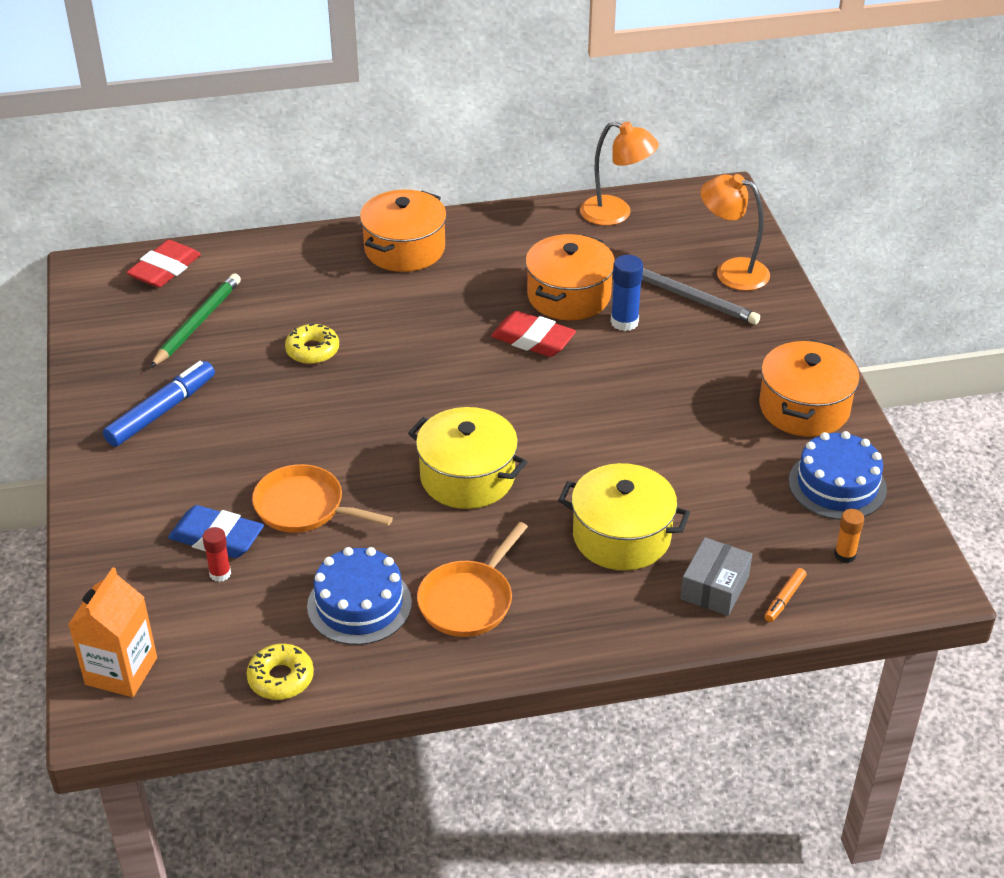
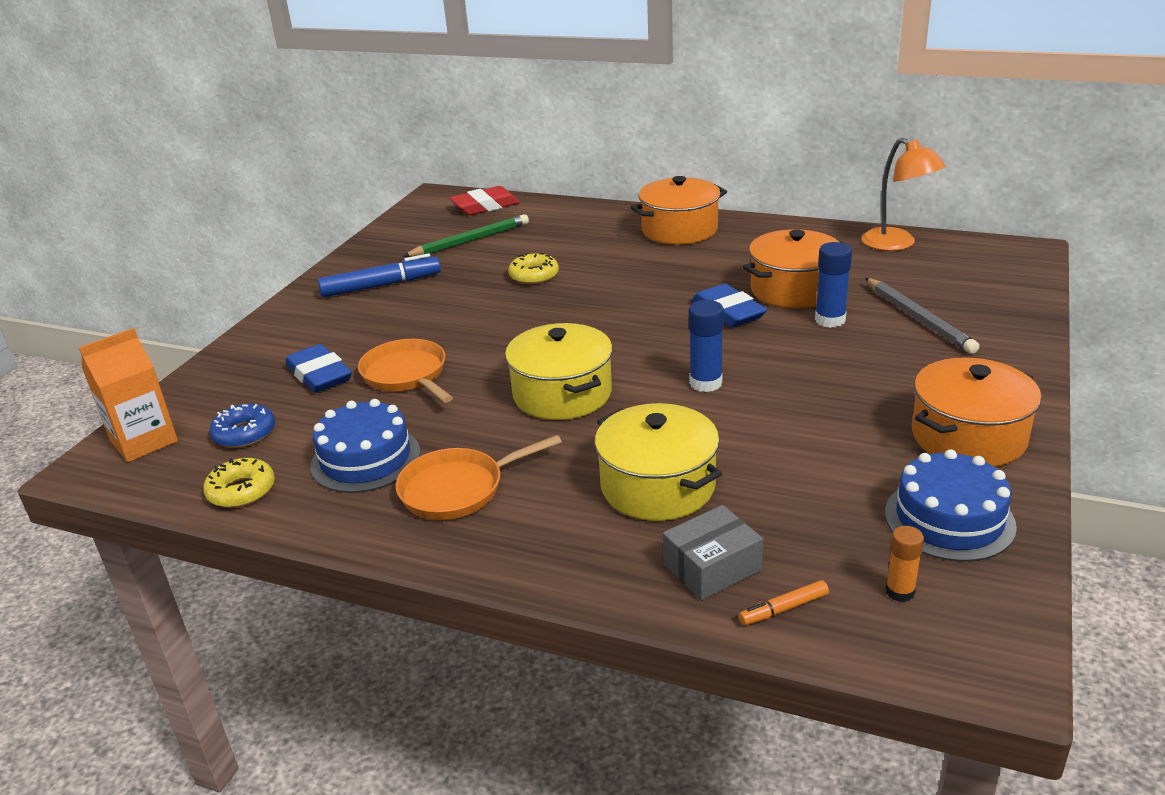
camera: 35 degrees right, 10 degrees down
red glue stick [202,527,231,582] -> none
red eraser [491,311,576,357] -> blue eraser [691,284,767,328]
orange lamp [701,174,770,291] -> none
none -> blue donut [209,404,275,448]
none -> blue glue stick [689,300,724,392]

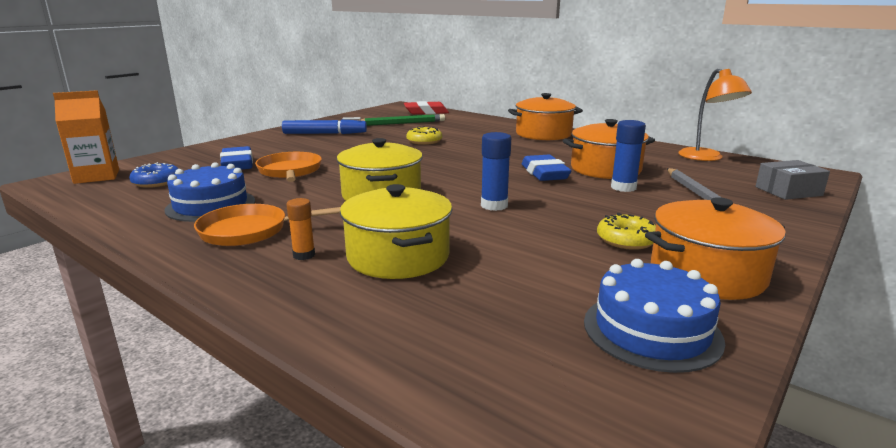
camera: 15 degrees right, 10 degrees down
yellow donut [203,458,275,508] -> yellow donut moved to [597,213,656,250]
grey box [663,505,763,601] -> grey box moved to [756,160,830,200]
orange marker [739,580,829,625] -> none
orange glue stick [885,526,924,602] -> orange glue stick moved to [286,198,315,260]

